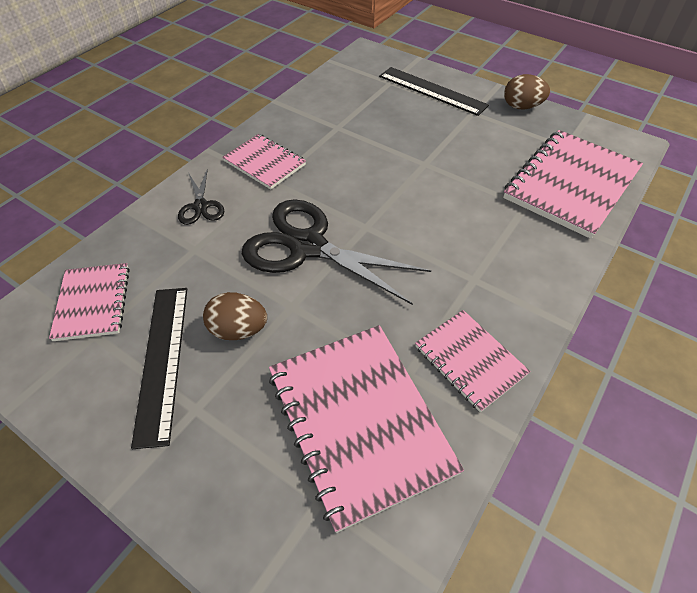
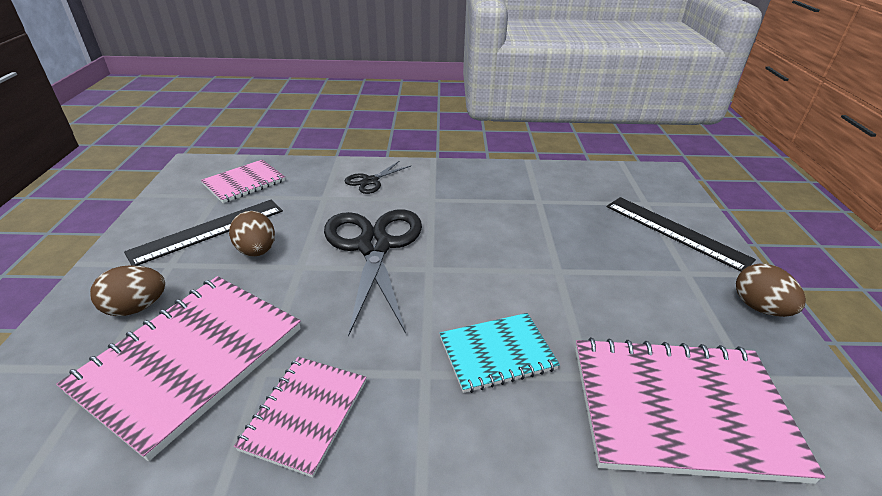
camera: 55 degrees right, 15 degrees down
pink notebook [222,134,306,190] -> none
black ruler [379,67,489,116] -> black ruler turned 45 degrees counterclockwise [606,197,756,272]
none -> brown egg [90,265,165,316]
none -> turquoise notebook [440,313,560,393]

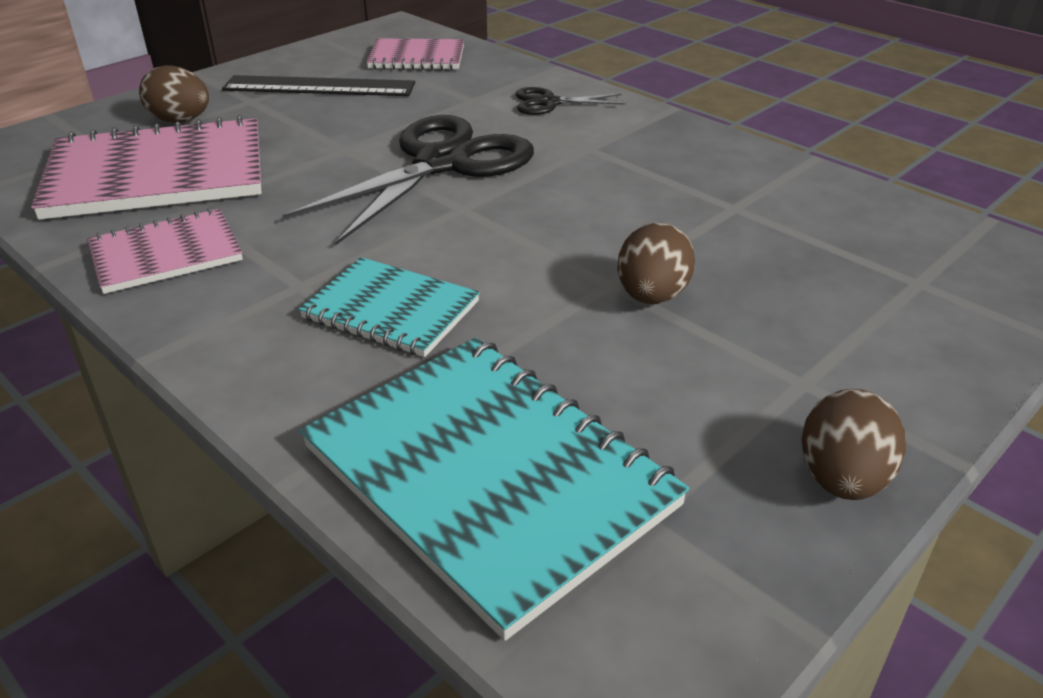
camera: 45 degrees right, 0 degrees up
brown egg [229,211,275,257] -> brown egg moved to [617,223,695,304]
pink notebook [575,337,825,484] -> turquoise notebook [300,337,689,641]
black ruler [606,197,756,272] -> none

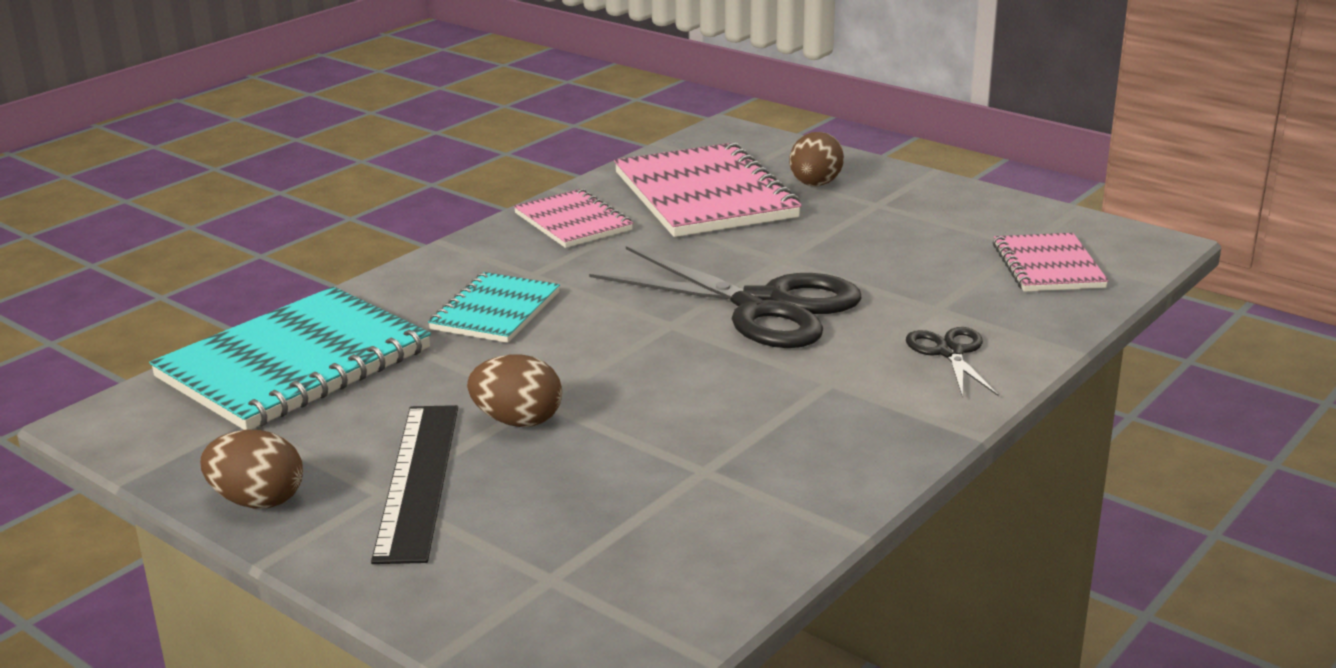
camera: 85 degrees right, 10 degrees down
black ruler [222,75,415,96] -> black ruler moved to [371,405,458,564]

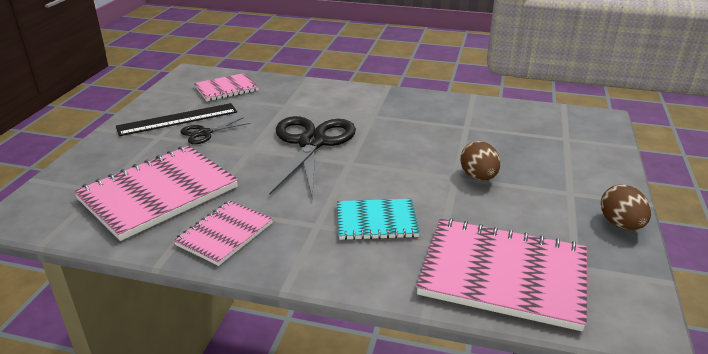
camera: 115 degrees left, 5 degrees up
turquoise notebook [149,286,431,430] -> pink notebook [416,218,587,331]
black ruler [371,405,458,564] -> black ruler moved to [116,103,237,136]
brown egg [789,132,844,186] -> none
black scissors [906,327,998,398] -> black scissors moved to [180,117,251,144]

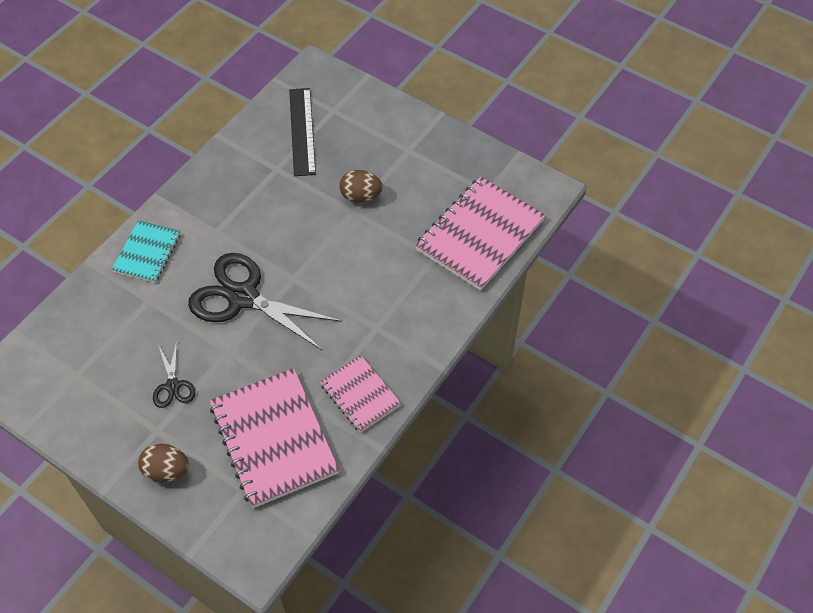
camera: 70 degrees left, 25 degrees up
black ruler [116,103,237,136] -> black ruler moved to [289,88,316,176]
pink notebook [194,73,259,101] -> none
turquoise notebook [337,199,420,240] -> turquoise notebook moved to [111,220,181,283]
brown egg [601,185,651,230] -> brown egg moved to [138,443,189,482]

